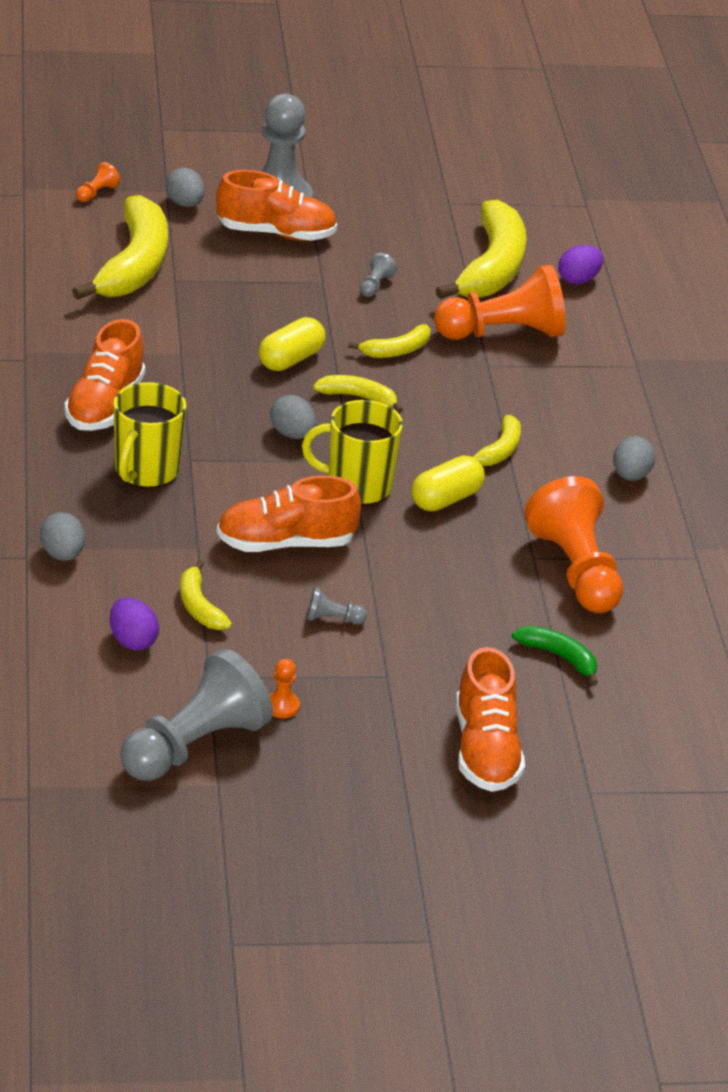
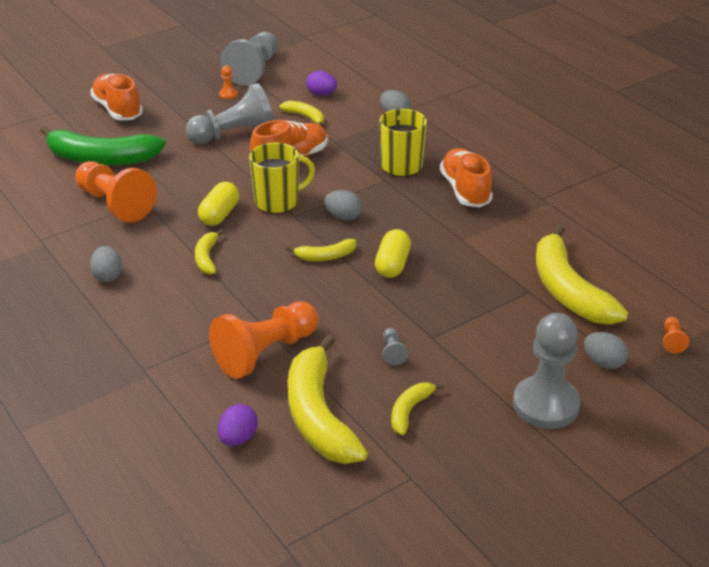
camera: 155 degrees right, 0 degrees up
orange shoe [216,170,337,241] -> none
grey pawn [307,587,367,625] -> grey pawn [186,83,274,144], size x2.49
yellow banana [348,325,431,358] -> yellow banana moved to [391,382,444,435]
green banana [512,626,598,686] -> green banana [40,126,166,166], size x2.11

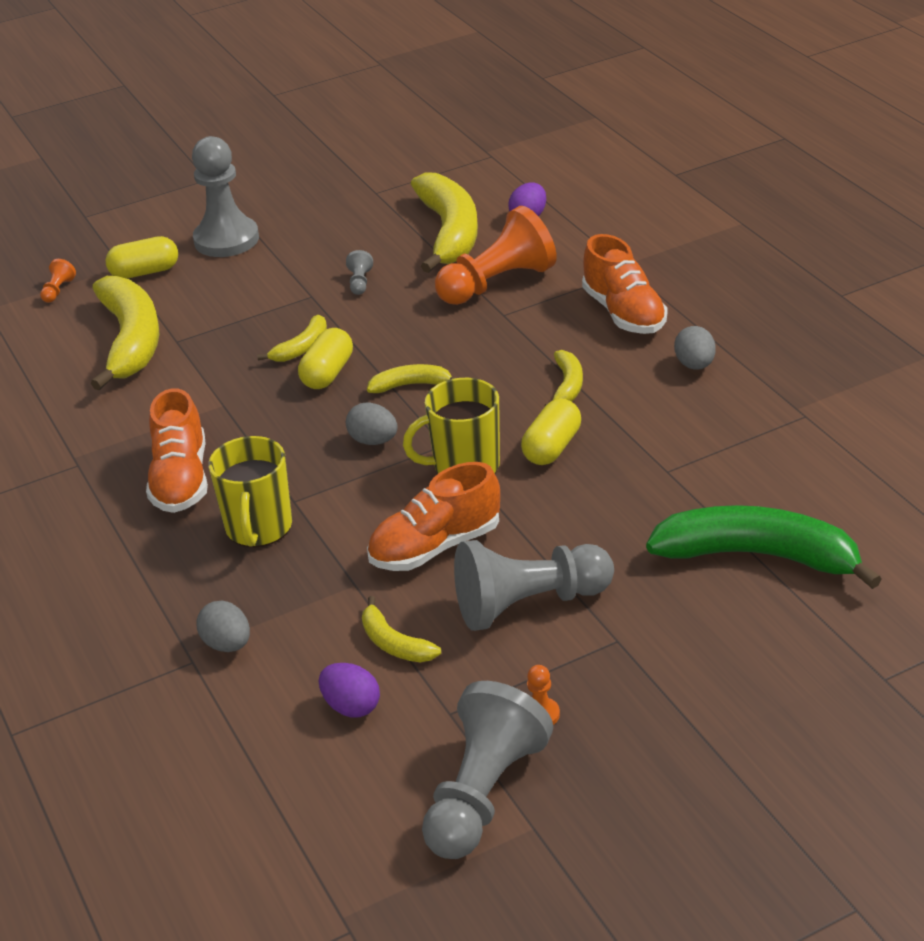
camera: 170 degrees left, 0 degrees up
orange pawn [75,161,157,222] -> none
orange shoe [90,74,143,121] -> orange shoe moved to [582,234,667,334]
yellow banana [391,382,444,435] -> yellow banana moved to [257,315,327,362]
grey egg [584,332,629,369] -> yellow capsule [106,236,178,279]

